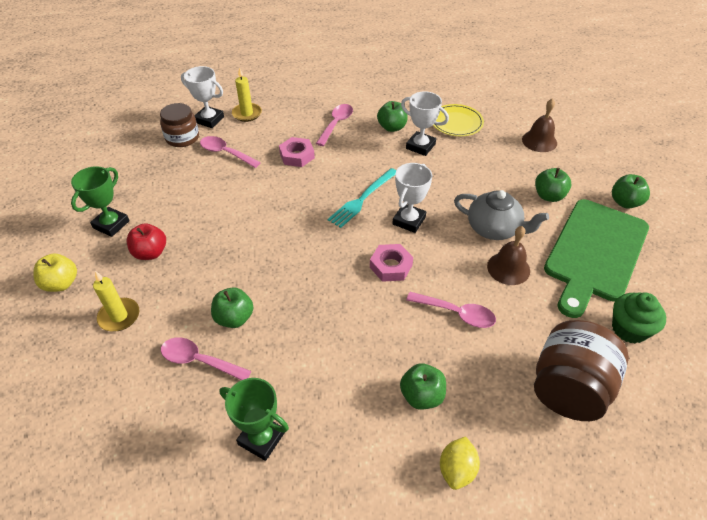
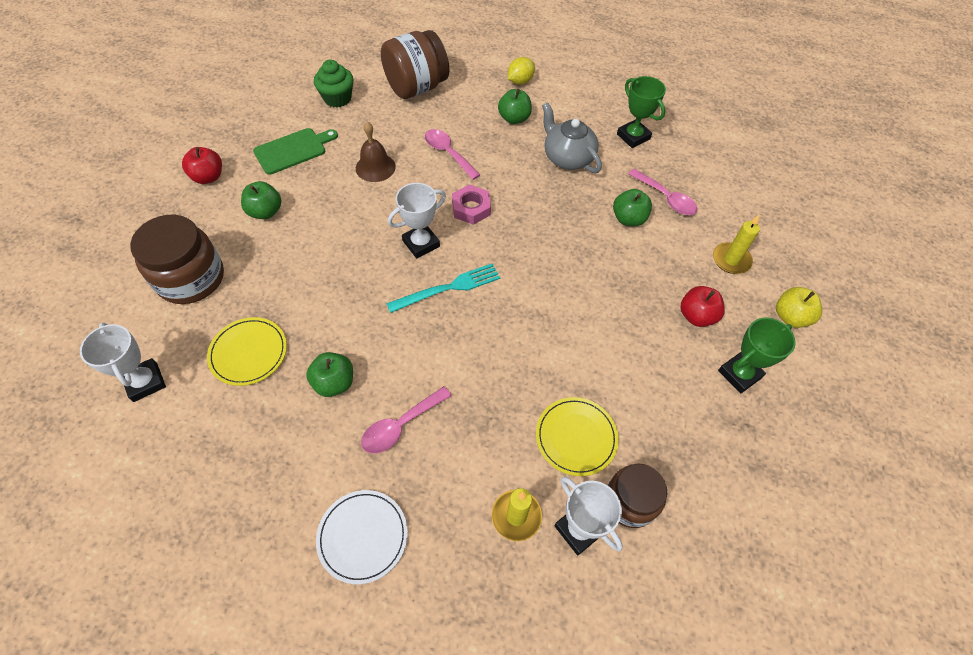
camera: 155 degrees left, 10 degrees up
pink spoon [200,136,261,168] -> yellow plate [536,397,619,476]
pink nut [279,137,315,167] -> none
white trophy [401,91,449,156] -> white trophy moved to [80,322,166,402]
grey teapot [454,190,549,240] -> grey teapot moved to [542,102,602,173]
brown bell [522,98,557,152] -> brown jar [130,215,224,304]
green cutting board [544,199,649,318] -> green cutting board [253,128,338,175], size x0.56
green apple [612,174,650,209] -> red apple [182,147,222,184]
none -> white plate [316,490,408,584]

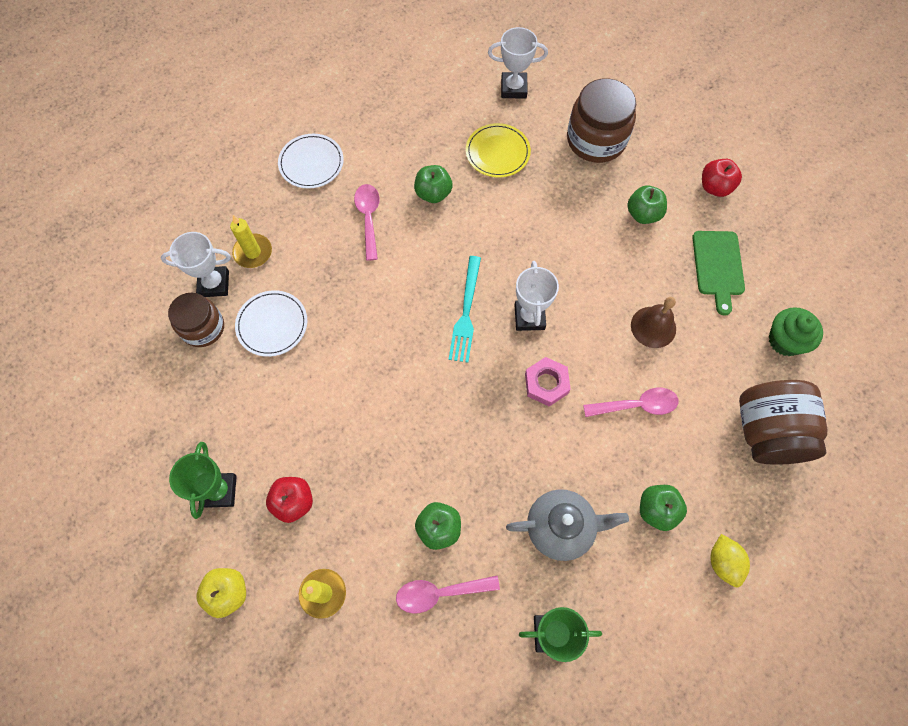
camera: 125 degrees right, 10 degrees up
yellow plate [536,397,619,476] -> white plate [235,290,307,357]

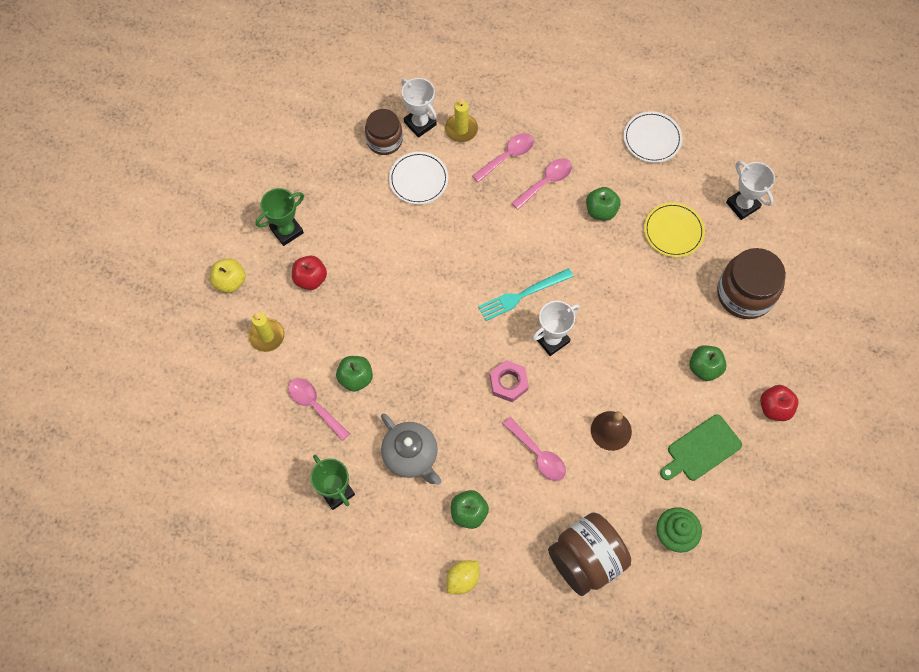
camera: 55 degrees right, 0 degrees up
white plate [278,134,344,189] -> white plate moved to [624,111,682,163]
none -> pink spoon [472,133,534,183]

